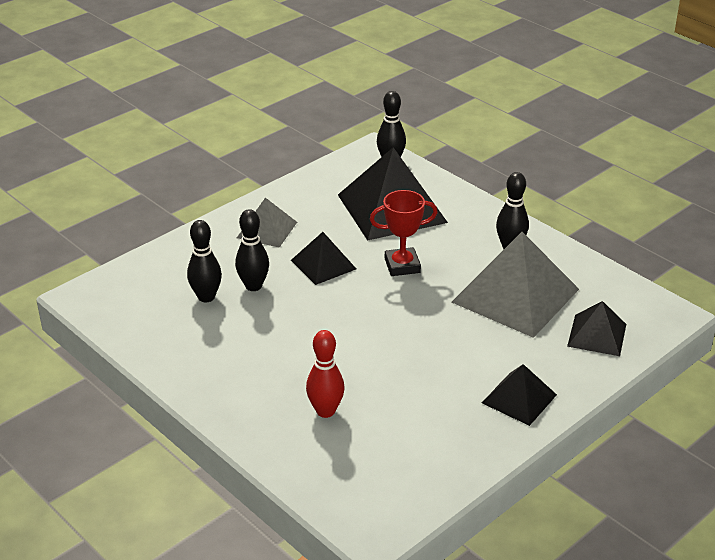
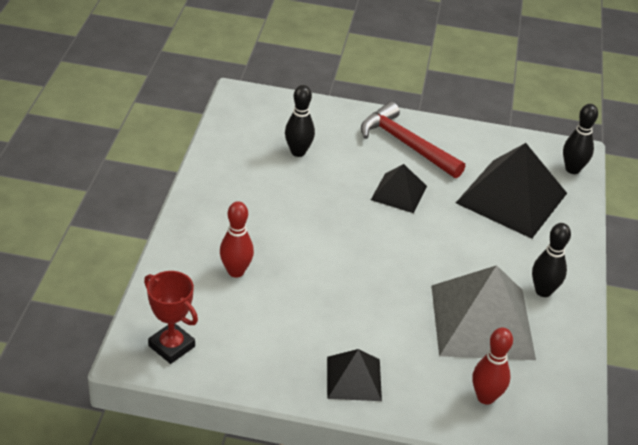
camera: 50 degrees right, 5 degrees up
black bowling pin [235,209,269,291] -> none
grey pyramid [237,198,297,248] -> red hammer [361,102,465,178]
red trophy [370,190,438,276] -> red trophy moved to [144,271,198,364]
black pyramid [567,301,626,356] -> red bowling pin [473,327,513,404]

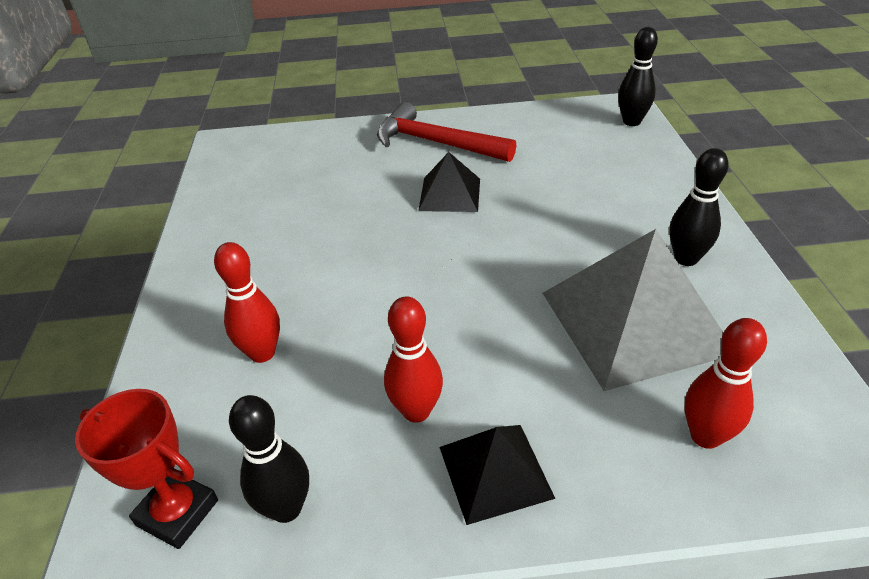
camera: 10 degrees left, 0 degrees up
black bowling pin [285,85,315,157] -> black bowling pin moved to [229,395,309,523]
black pyramid [456,143,567,239] -> none
none -> red bowling pin [384,297,443,423]

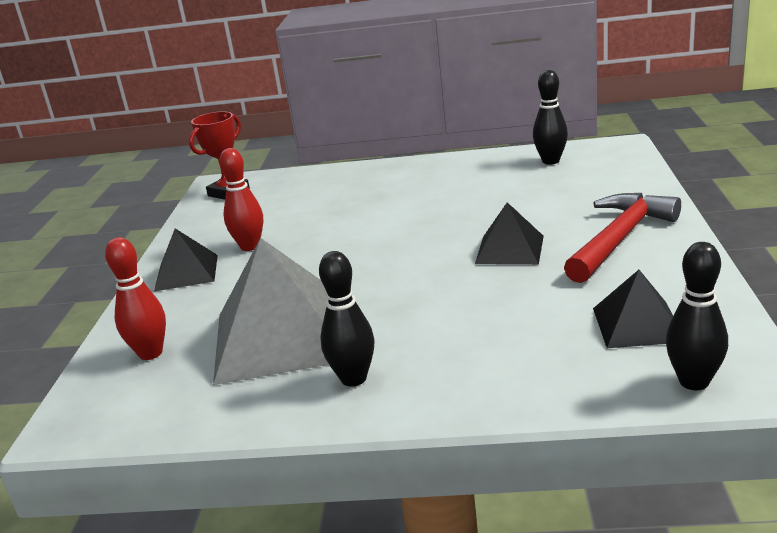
camera: 100 degrees right, 15 degrees down
red bowling pin [214,242,280,363] -> none
black bowling pin [229,395,309,523] -> black bowling pin moved to [533,70,568,164]
none -> black pyramid [593,270,673,348]

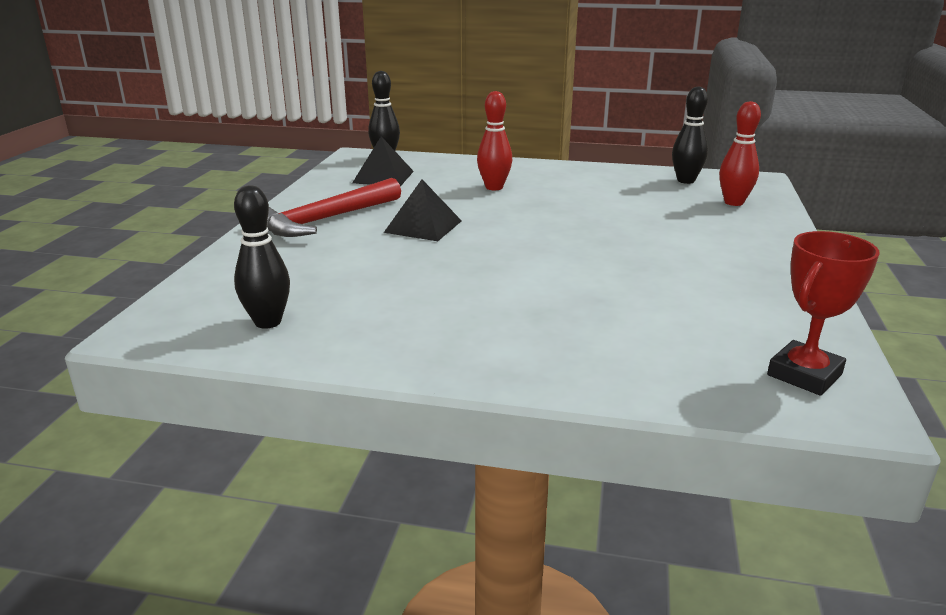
camera: 175 degrees left, 0 degrees up
black pyramid [154,229,218,292] -> none
grey pyramid [213,238,329,385] -> none
red bowling pin [219,148,263,251] -> red bowling pin moved to [477,91,512,190]
black bowling pin [319,251,375,387] -> black bowling pin moved to [672,86,708,184]

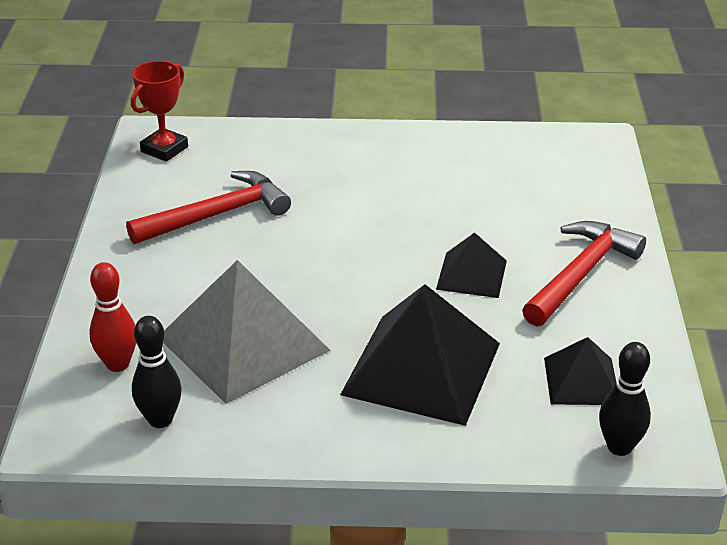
camera: 170 degrees right, 10 degrees up
black bowling pin [234,185,290,329] -> none
red bowling pin [477,91,512,190] -> black pyramid [340,284,500,426]
none -> red hammer [126,171,291,244]
none -> grey pyramid [163,260,331,404]

